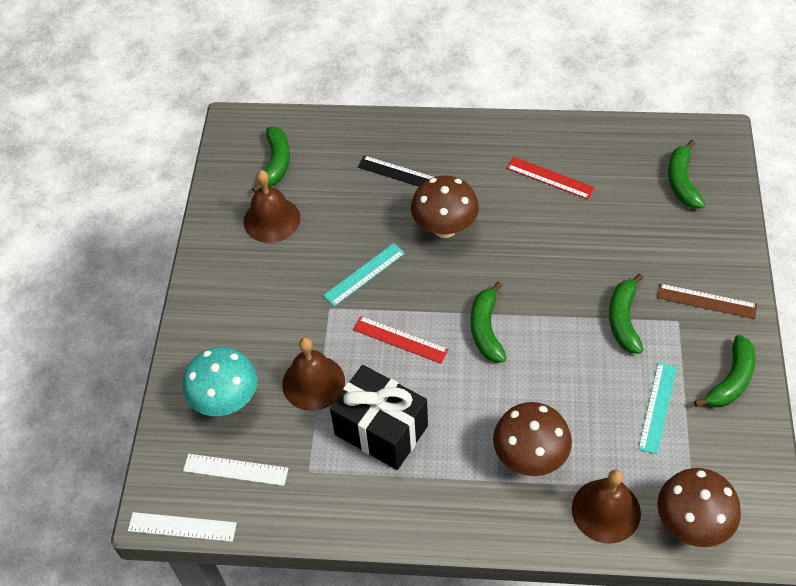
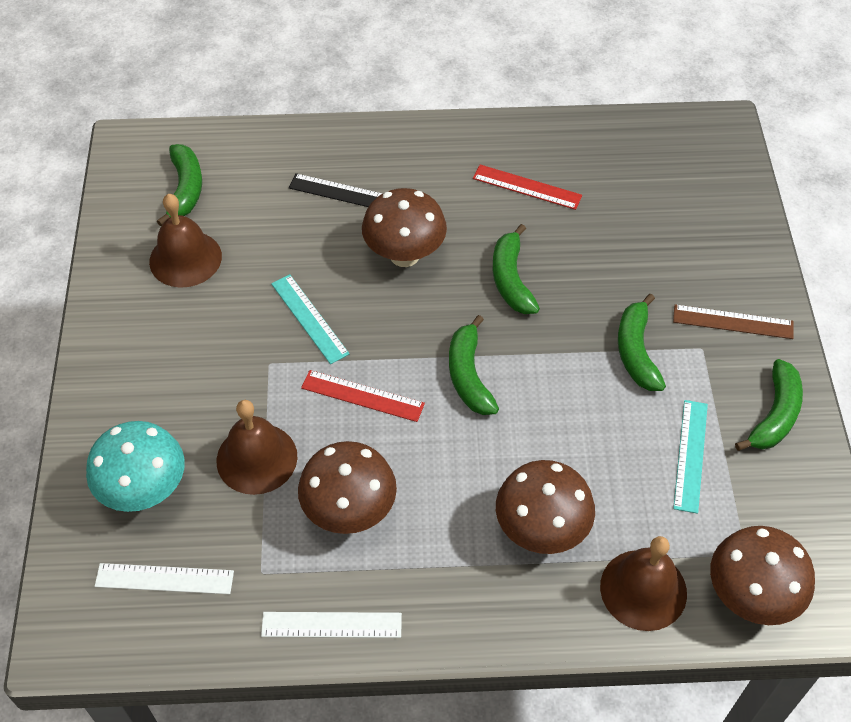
camera: 10 degrees left, 0 degrees up
white ruler [128,512,237,542] -> white ruler moved to [261,612,402,638]
turquoise ruler [323,243,405,307] -> turquoise ruler turned 75 degrees counterclockwise [271,274,350,364]
black gift [330,365,428,470] -> brown mushroom [298,441,397,534]
green banana [668,140,705,208] -> green banana moved to [493,224,540,314]

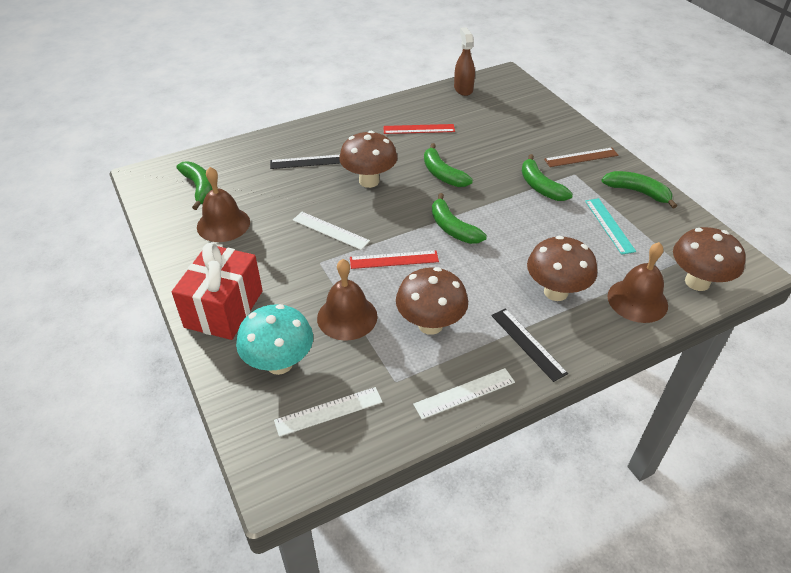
camera: 25 degrees left, 10 degrees down
turquoise ruler [271,274,350,364] -> white ruler [293,212,370,250]
green banana [735,359,803,451] -> green banana turned 60 degrees counterclockwise [601,171,677,209]
none -> red gift [172,242,263,340]
none -> brown spray bottle [454,27,475,96]
none -> black ruler [491,308,568,382]

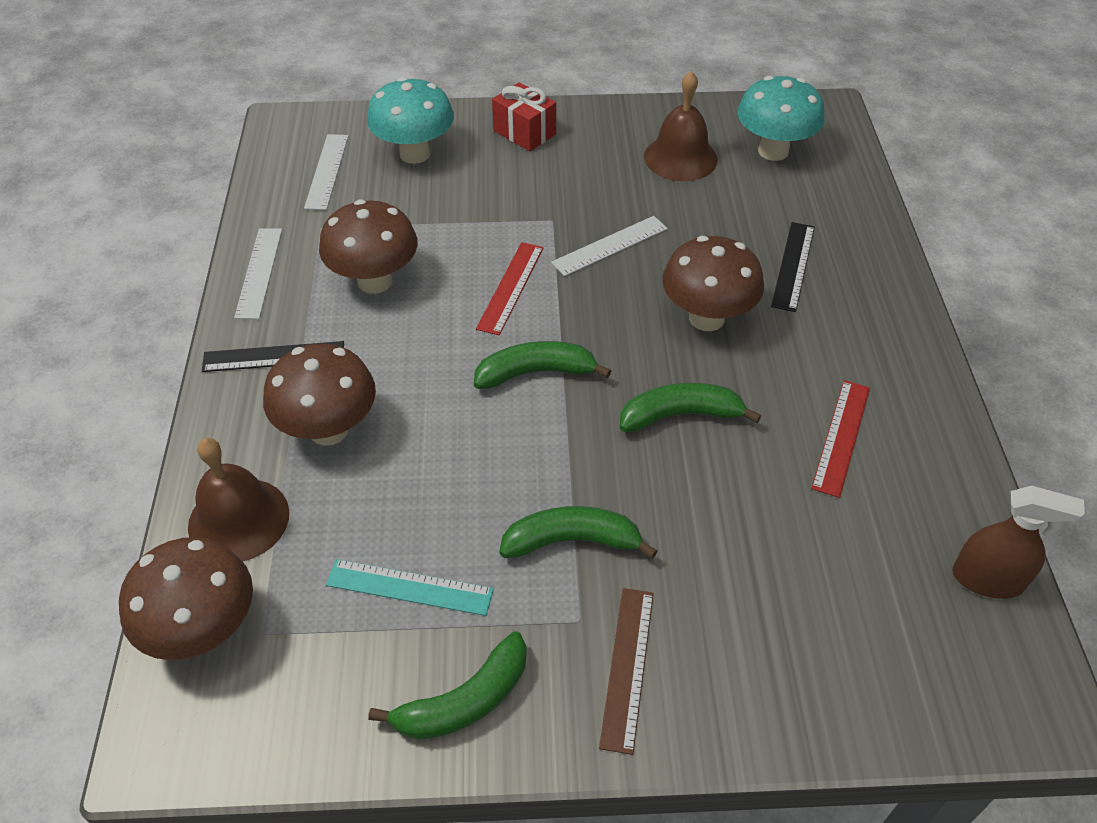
camera: 115 degrees right, 5 degrees up
red gift [172,242,263,340] -> red gift [492,82,556,151], size x0.61
green banana [176,161,212,210] -> turquoise mushroom [737,76,825,161]
brown bell [317,259,378,341] -> none

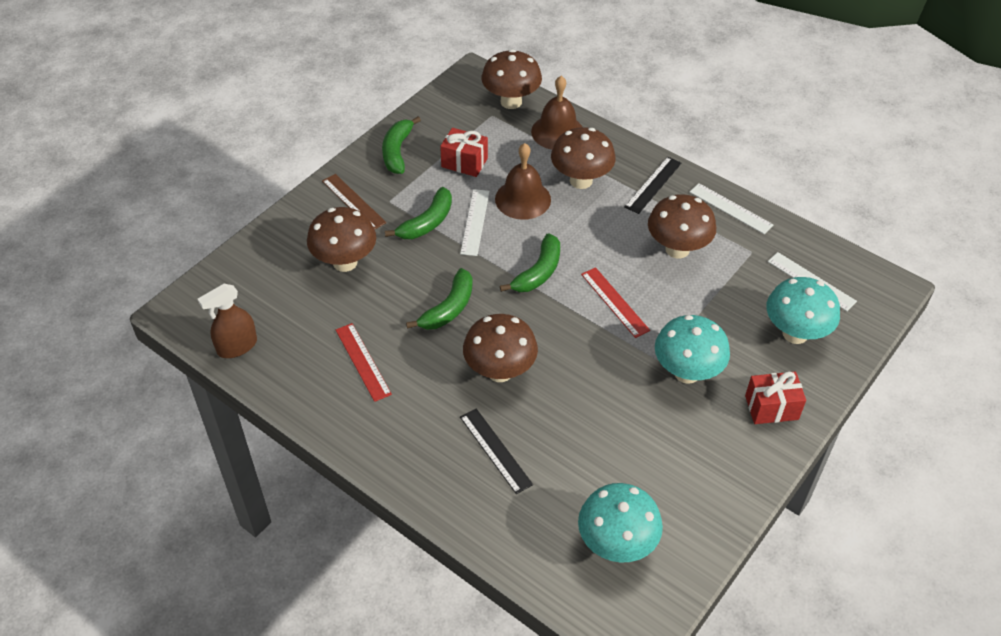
camera: 130 degrees right, 0 degrees up
turquoise ruler [326,559,494,616] -> red gift [440,128,488,177]
white ruler [551,216,668,276] -> white ruler moved to [460,189,490,256]
brown bell [644,71,718,181] -> brown bell moved to [495,143,551,220]
none -> brown mushroom [307,207,376,272]
none -> turquoise mushroom [655,315,730,384]

